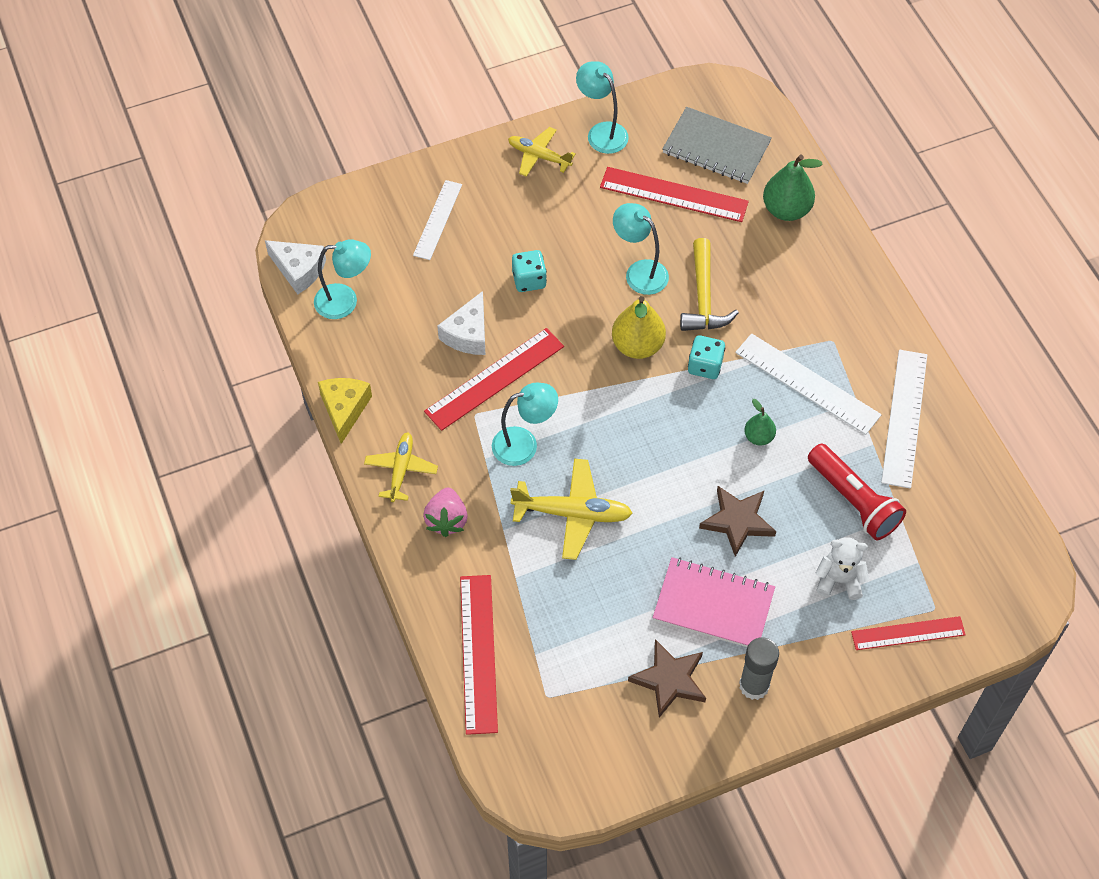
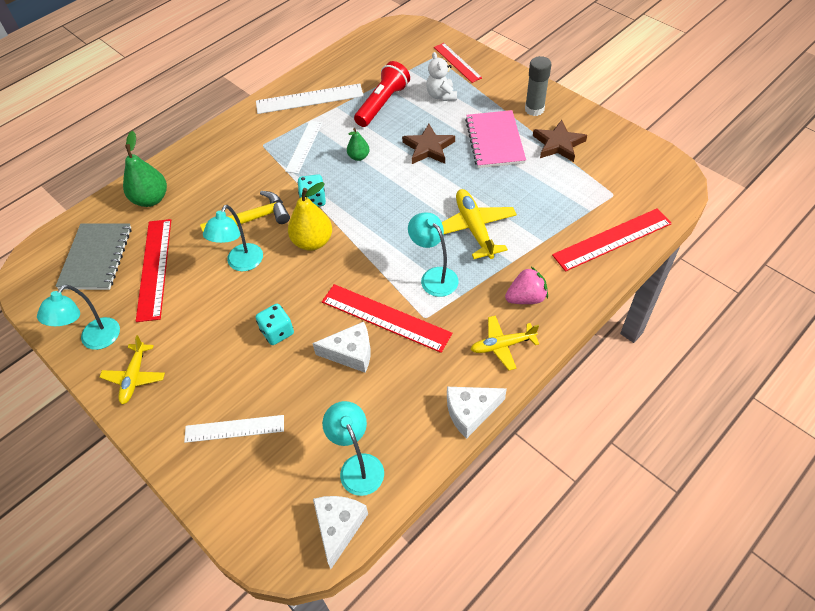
camera: 110 degrees left, 5 degrees down
yellow cheese [318,378,372,444] -> white cheese [447,387,507,439]
white ruler [735,333,882,435] -> white ruler [285,121,322,174], size x0.66

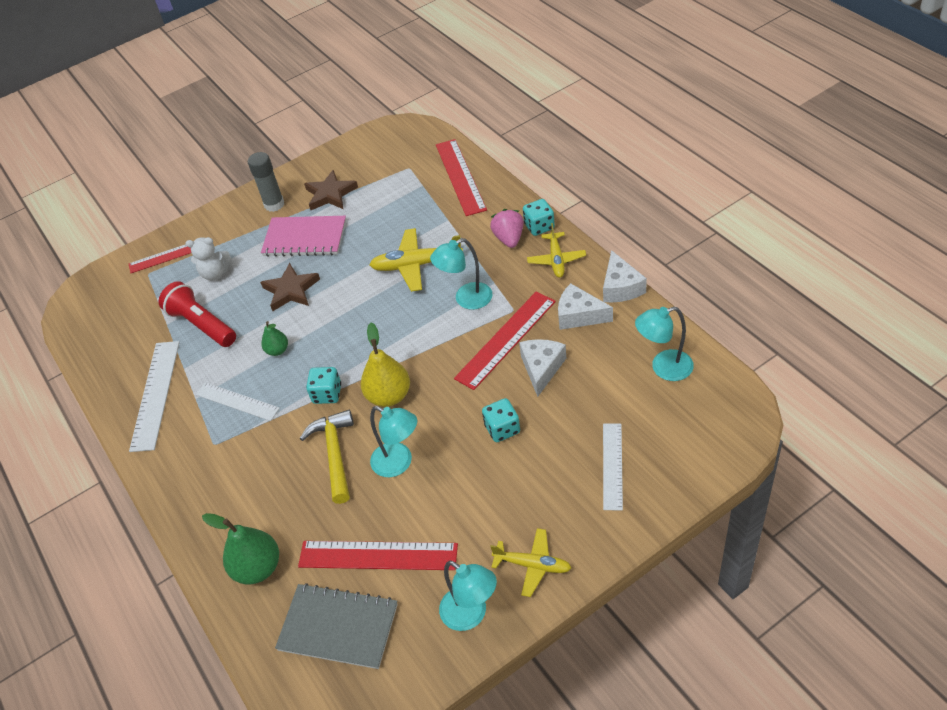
camera: 75 degrees left, 5 degrees down
white cheese [313,496,368,569] -> white cheese moved to [558,283,613,330]
none -> turquoise dice [523,199,555,236]

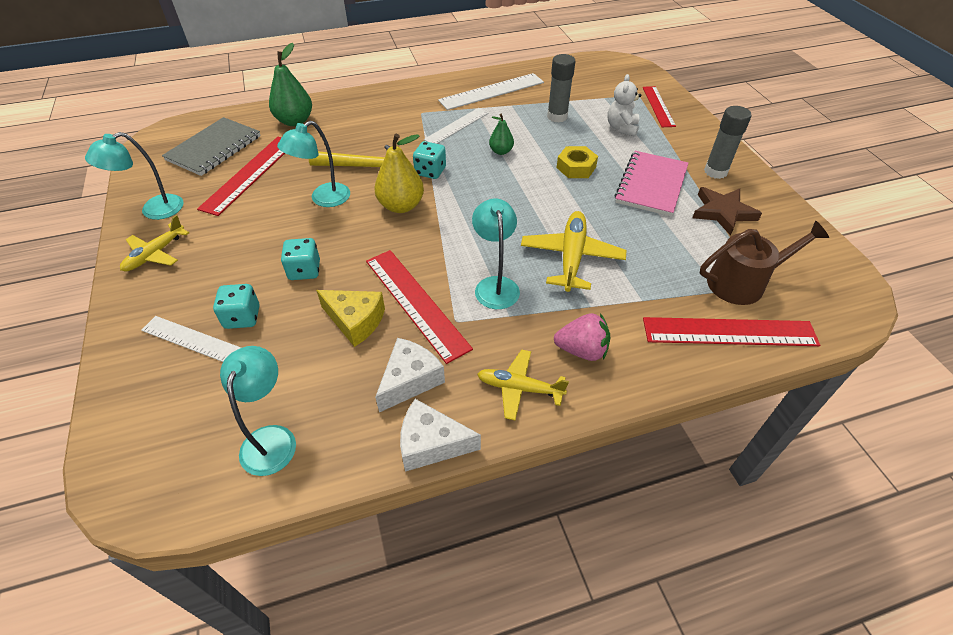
camera: 100 degrees right, 0 degrees up
white ruler [129,341,180,452] -> white ruler turned 45 degrees counterclockwise [438,73,544,110]
red flashlight [159,281,236,347] -> grey glue stick [547,54,575,122]
brown star [260,263,320,311] -> yellow nut [557,146,598,178]
white cheese [519,339,566,397] -> yellow cheese [316,290,385,347]
turquoise dice [523,199,555,236] -> turquoise dice moved to [213,284,259,329]
none -> brown watering can [700,221,829,305]

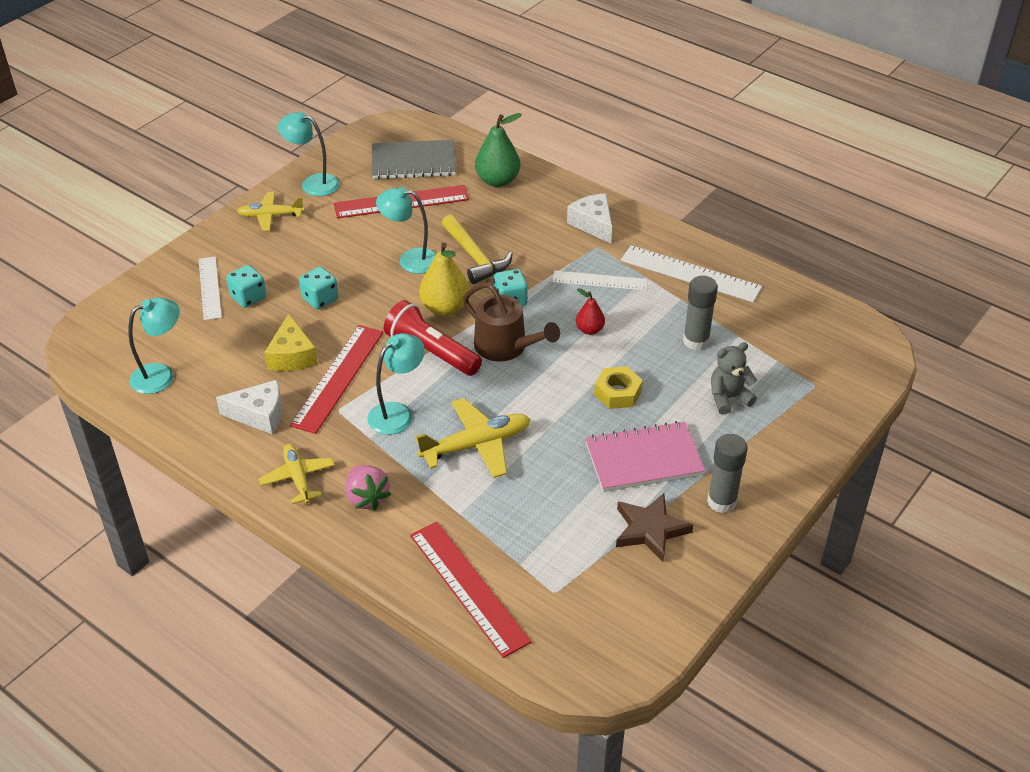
camera: 55 degrees right, 5 degrees down
white cheese [400,399,481,472] -> white cheese moved to [567,193,612,243]
green pear [489,114,514,155] -> red pear [576,288,605,335]
white teddy bear [607,74,641,137] -> grey teddy bear [711,342,757,415]
red ruler [643,86,676,127] -> none
brown watering can [700,221,829,305] -> brown watering can moved to [463,283,560,362]
none -> red flashlight [384,300,482,376]

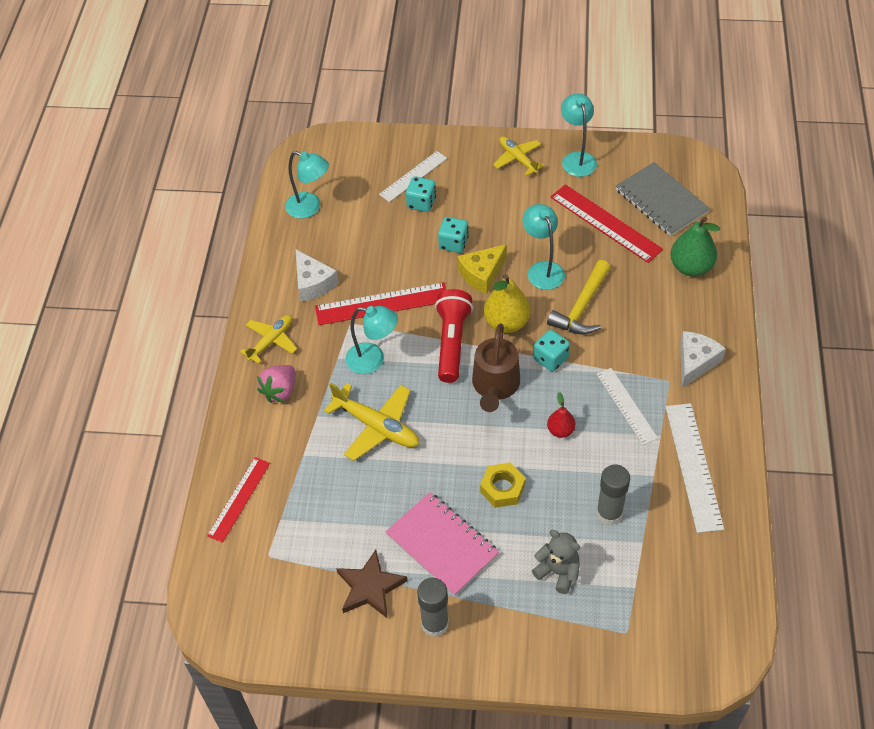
camera: 60 degrees right, 10 degrees up
yellow cheese [264,313,318,371] -> yellow cheese moved to [458,244,507,294]
red ruler [410,522,531,658] -> red ruler [207,457,270,543], size x0.66

